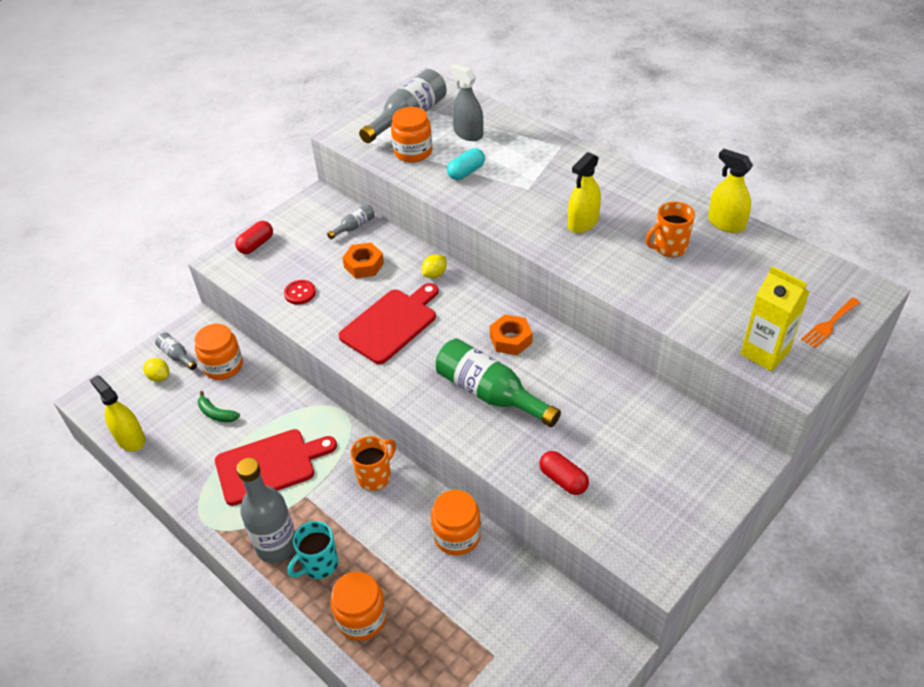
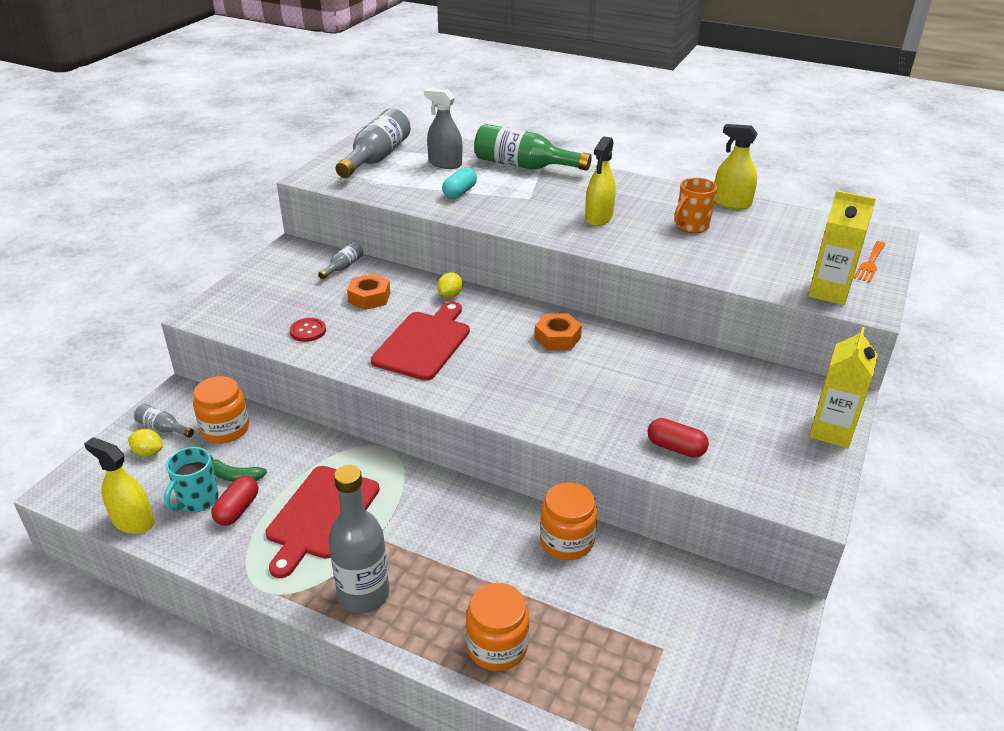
camera: 20 degrees left, 10 degrees down
red cutting board [215,429,337,506] -> red cutting board turned 150 degrees clockwise [266,466,380,578]
red capsule [235,221,273,254] -> red capsule moved to [211,476,258,526]
turquoise mug [288,521,339,579] -> turquoise mug moved to [164,447,219,512]
orange mug [350,436,396,491] -> none
orange jar [391,107,432,162] -> none
green bottle [435,338,561,427] -> green bottle moved to [474,124,592,171]
none -> yellow carton [809,327,878,448]

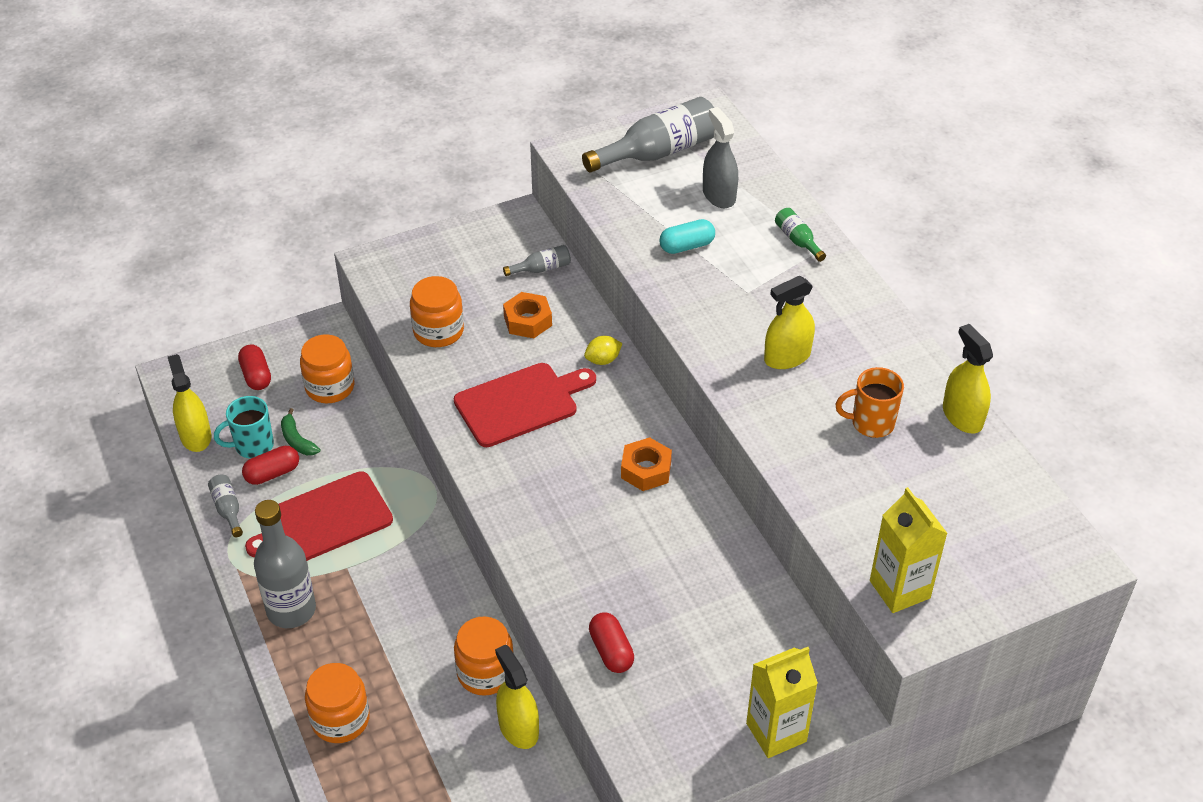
camera: 40 degrees right, 10 degrees up
yellow lemon [128,429,163,457] -> red capsule [238,344,271,390]
grey bottle [134,404,194,438] -> grey bottle moved to [208,475,243,537]
red button [290,318,326,342] -> orange jar [410,276,464,347]
green bottle [474,124,592,171] -> green bottle [775,208,826,262], size x0.47
orange fork [854,241,886,283] -> none
none -> yellow spray bottle [495,645,539,749]

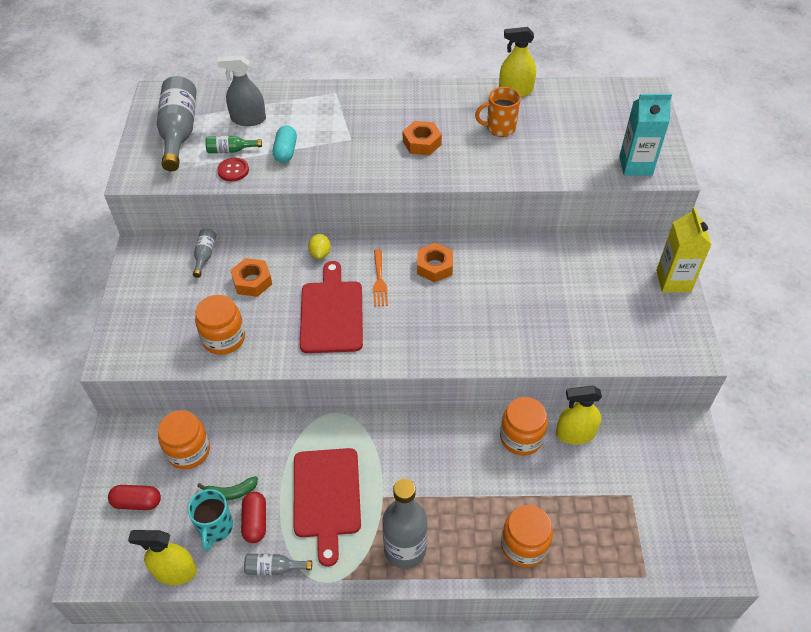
camera: 65 degrees left, 5 degrees up
red capsule [589,612,634,673] -> none
yellow spray bottle [764,276,815,369] -> orange nut [403,121,442,155]
green bottle [775,208,826,262] -> green bottle moved to [205,136,262,153]
orange mug [835,367,904,438] -> orange mug turned 60 degrees clockwise [475,87,521,137]
yellow carton [870,487,948,613] -> turquoise carton [619,94,672,176]
none -> red button [217,158,249,181]
none -> orange fork [373,249,388,307]

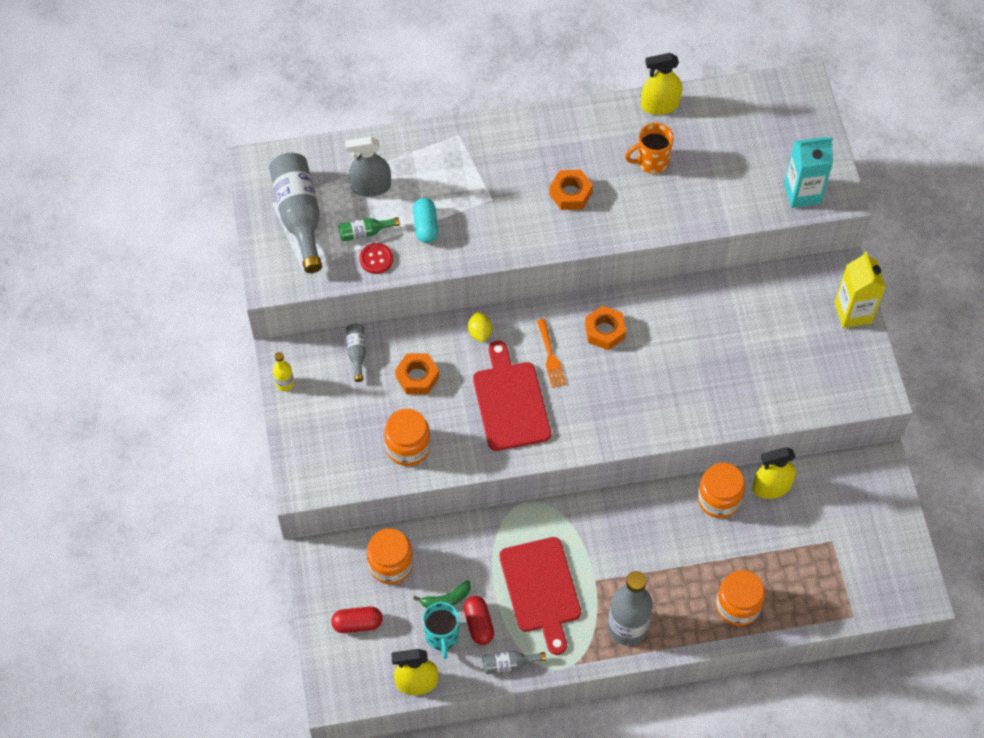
camera: 10 degrees left, 10 degrees up
none -> yellow bottle [273,352,294,391]

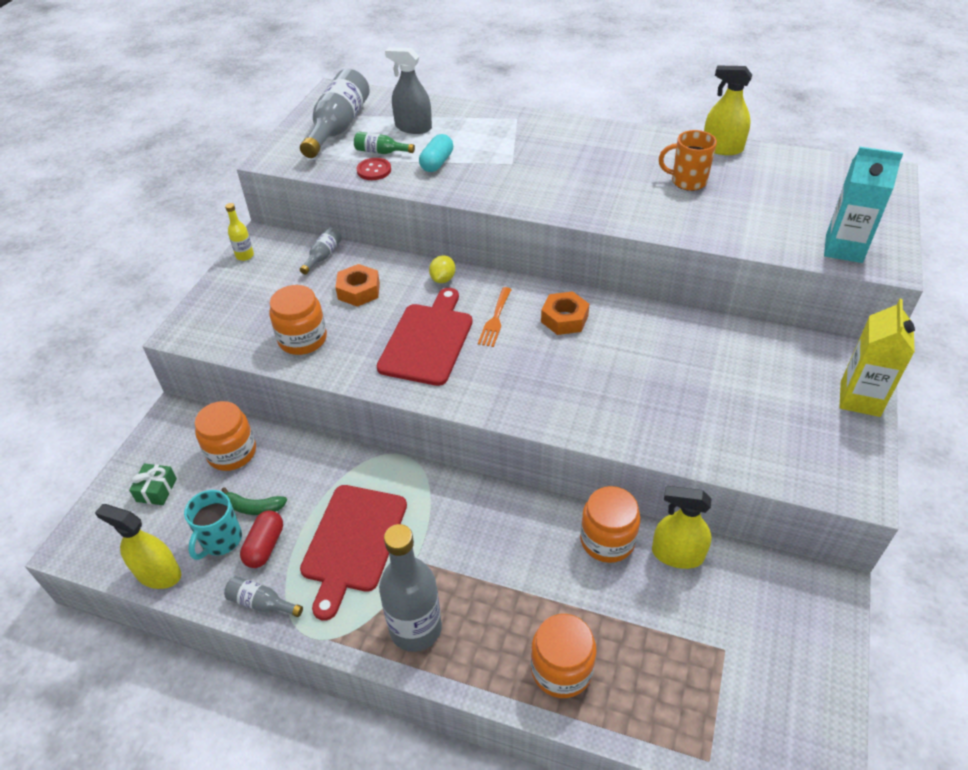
camera: 30 degrees right, 15 degrees down
red capsule [331,607,383,633] -> green gift [129,463,177,505]
orange nut [549,170,593,210] -> none

